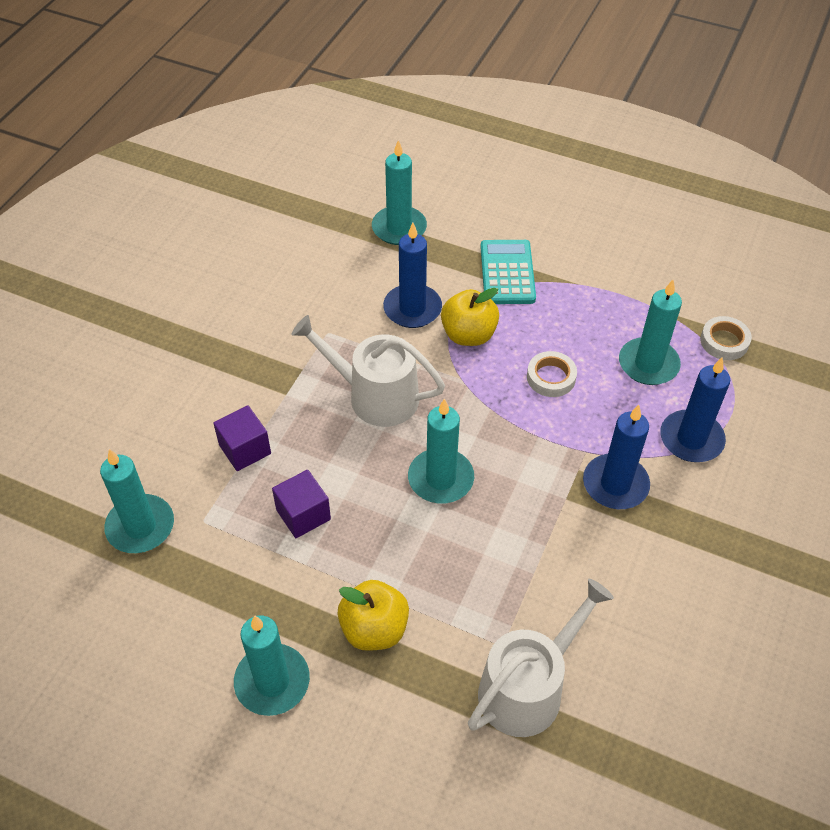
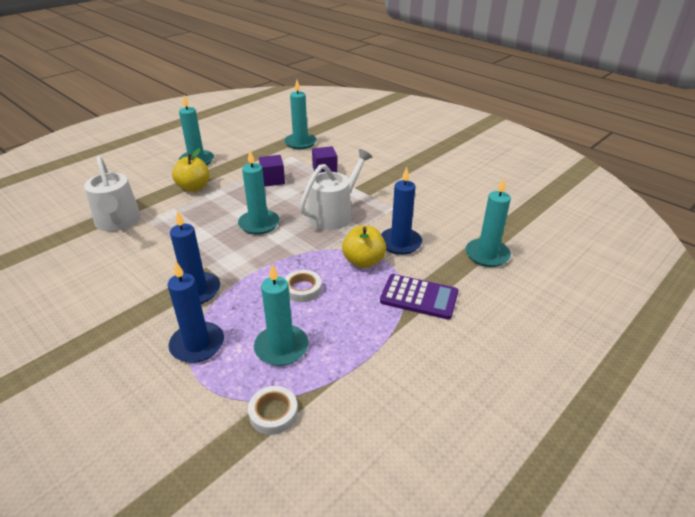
camera: 110 degrees right, 15 degrees down
turquoise calculator [480,240,536,304] -> purple calculator [380,274,458,320]

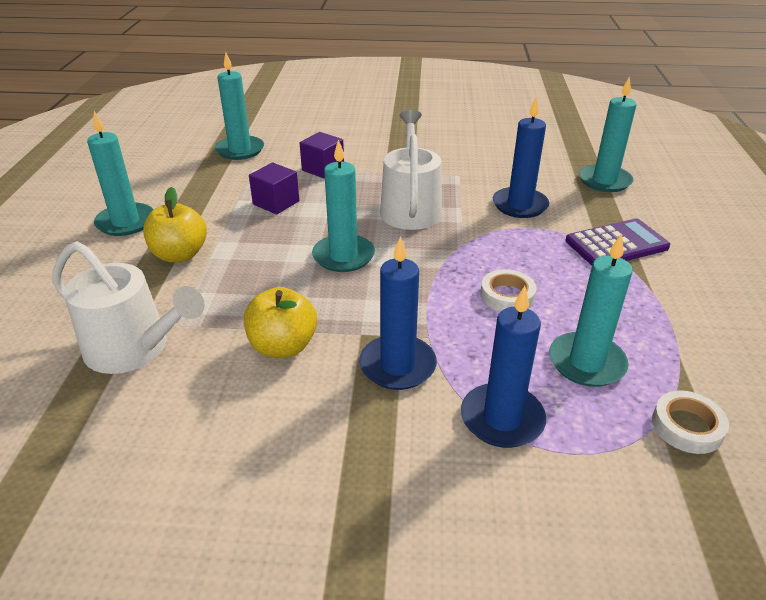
camera: 40 degrees left, 0 degrees up
yellow apple [342,225,386,268] -> yellow apple moved to [244,287,317,358]

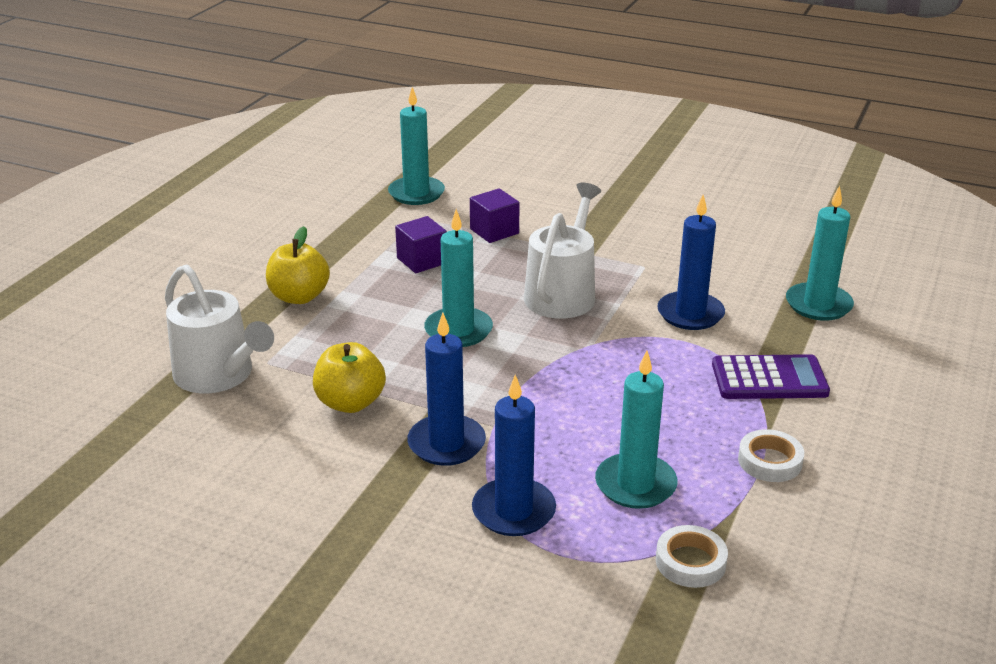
camera: 20 degrees right, 5 degrees down
turquoise candle [87,111,154,236] -> none
white tape [480,269,537,312] -> white tape moved to [738,429,804,482]

